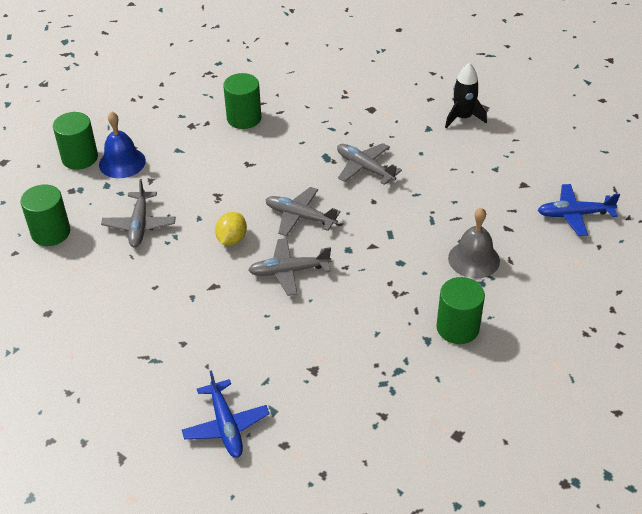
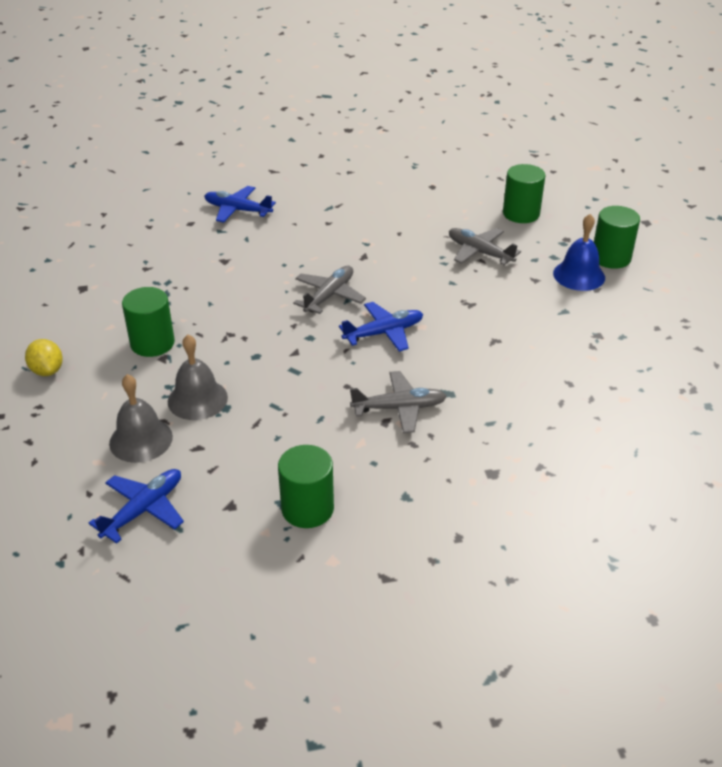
camera: 130 degrees right, 5 degrees down
yellow lemon [215,212,247,245] -> yellow lemon moved to [25,339,63,376]
green cylinder [223,73,261,129] -> green cylinder moved to [278,445,334,528]
grey plane [265,187,340,236] -> blue plane [339,302,423,352]
black rocket [445,63,487,128] -> none
none -> grey bell [109,374,173,463]

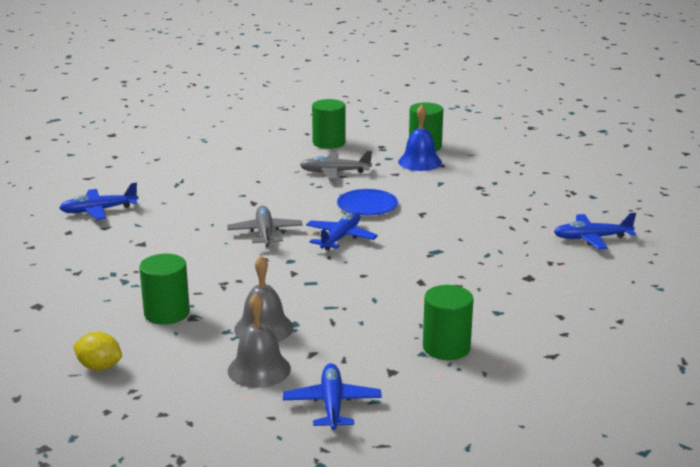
camera: 40 degrees left, 15 degrees down
grey plane [350,371,447,433] -> none
none -> blue plate [337,189,398,215]
none -> blue plane [554,213,636,249]

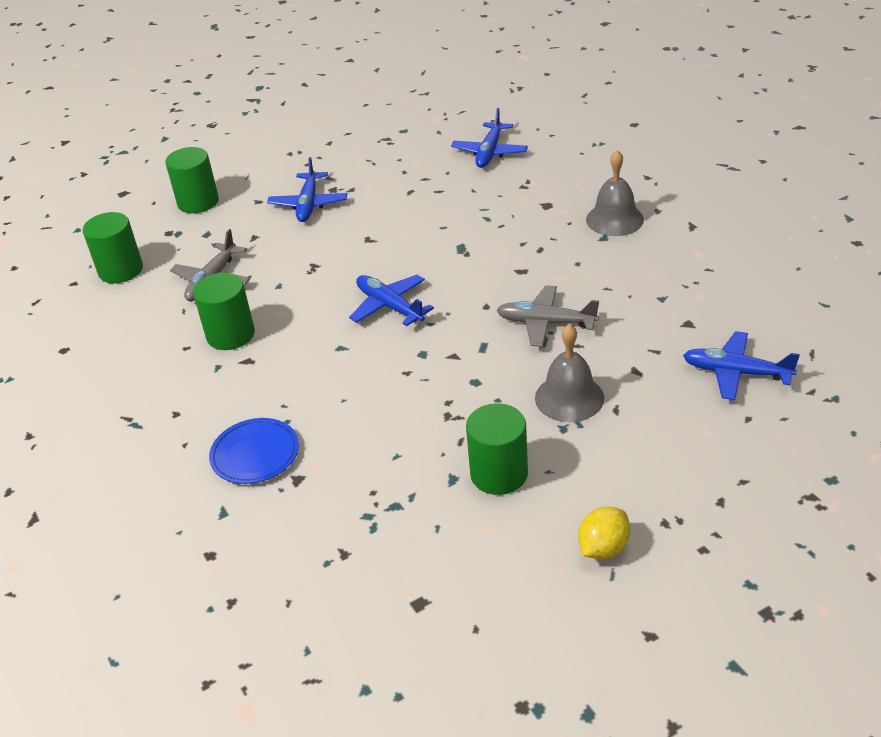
camera: 65 degrees left, 15 degrees up
blue plane [59,183,138,220] -> blue plane moved to [267,157,347,222]
grey plane [227,206,303,247] -> grey plane moved to [497,285,599,347]
grey bell [228,293,291,388] -> grey bell moved to [586,150,644,236]
blue plate [337,189,398,215] -> blue plate moved to [209,418,299,484]
blue bell [398,105,442,171] -> none
green cylinder [423,285,474,360] -> green cylinder moved to [193,273,255,350]

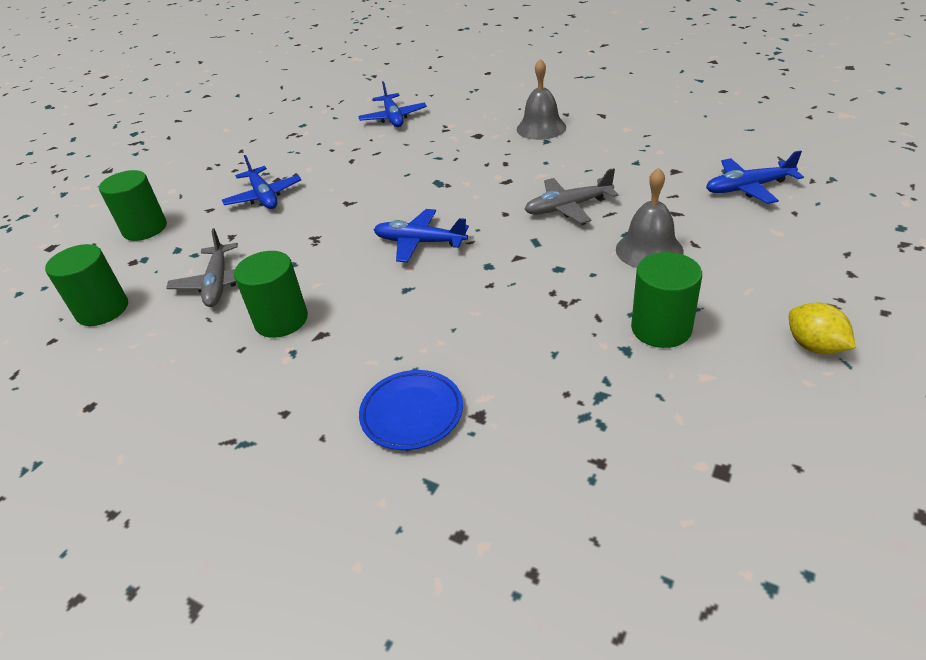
camera: 30 degrees left, 0 degrees up
yellow lemon [578,507,630,559] -> yellow lemon turned 45 degrees counterclockwise [789,303,856,354]

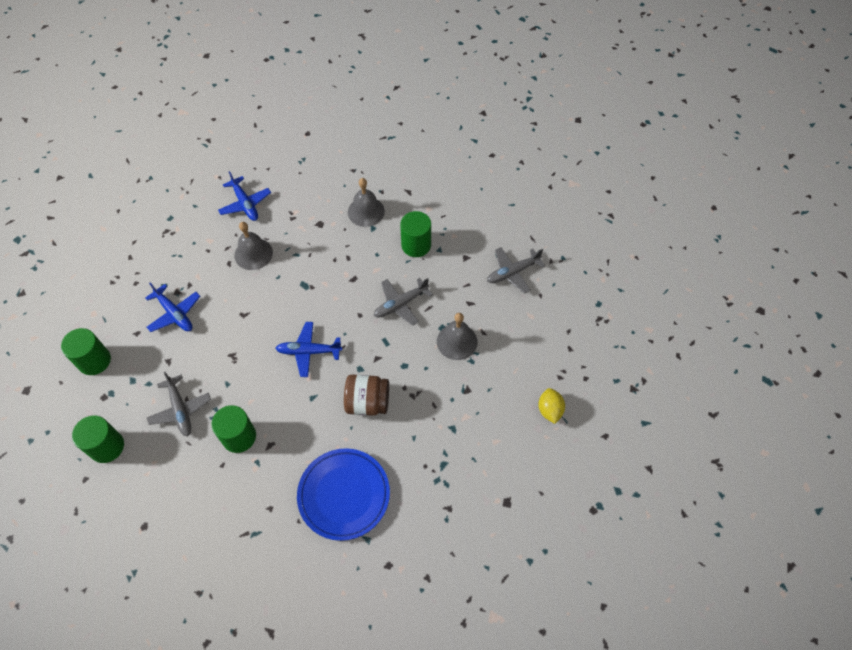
camera: 20 degrees left, 20 degrees up
blue plate [359,370,463,450] -> blue plate [297,448,390,541], size x1.59
green cylinder [631,252,702,348] -> green cylinder moved to [400,211,431,257]
blue plane [706,150,804,204] -> grey plane [487,247,545,294]
yellow lemon [789,303,856,354] -> yellow lemon turned 45 degrees clockwise [538,388,565,424]
none -> grey bell [234,222,273,270]
none -> brown jar [344,375,389,416]

